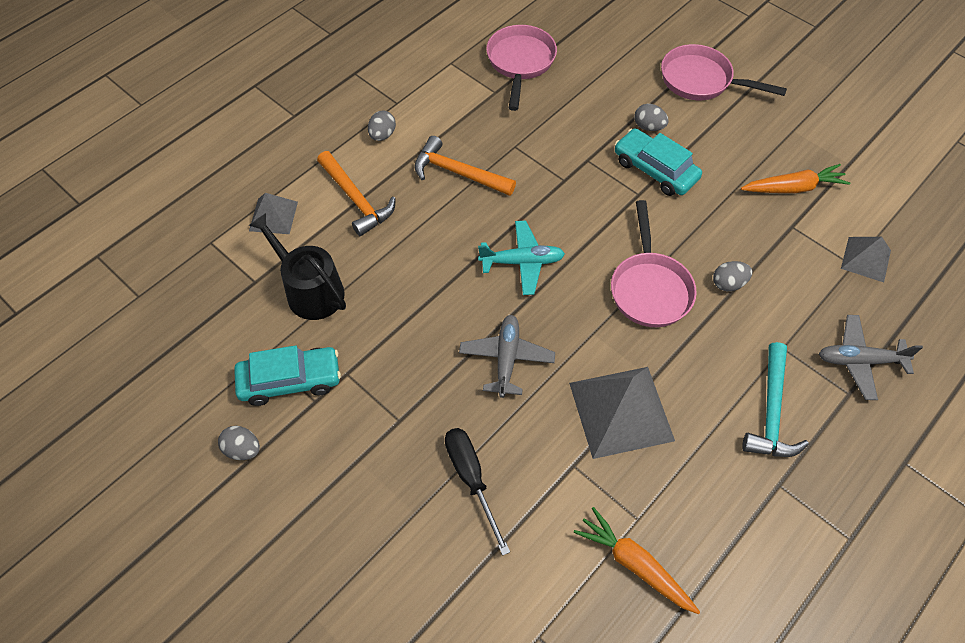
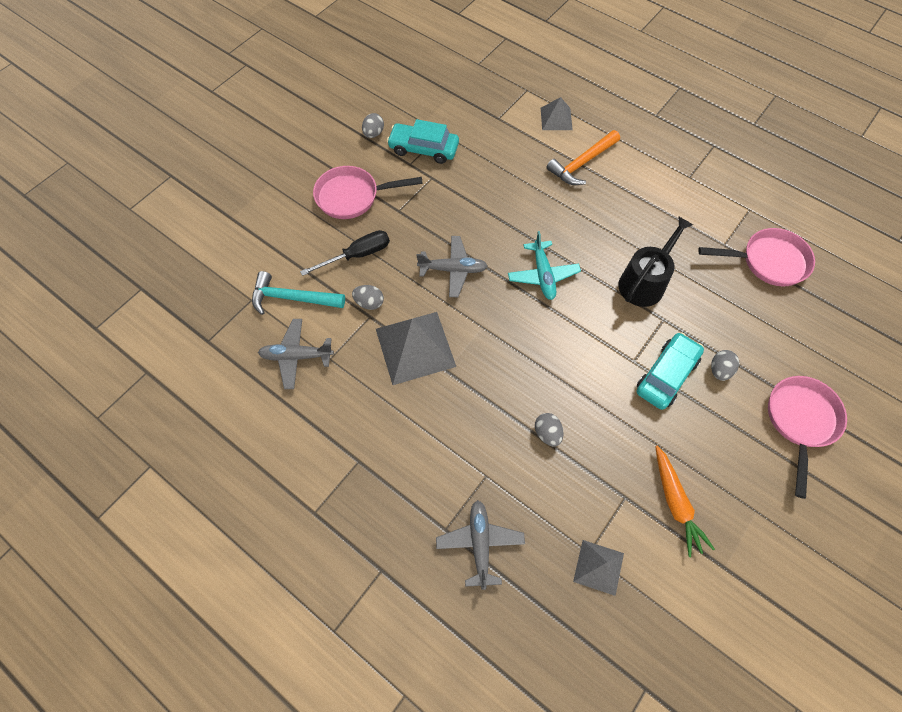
camera: 85 degrees right, 5 degrees up
turquoise car [234,345,341,406] -> turquoise car turned 120 degrees clockwise [387,119,459,164]
black watering can [249,213,346,320] -> black watering can moved to [618,216,693,307]
grey egg [368,110,396,141] -> grey egg moved to [352,285,384,310]
orange hammer [414,136,516,196] -> none
orange carrot [574,507,700,614] -> grey plane [258,319,334,389]
pink pan [611,200,697,327] -> pink pan moved to [313,166,423,219]
turquoise hammer [742,342,809,457] -> turquoise hammer moved to [252,271,345,315]

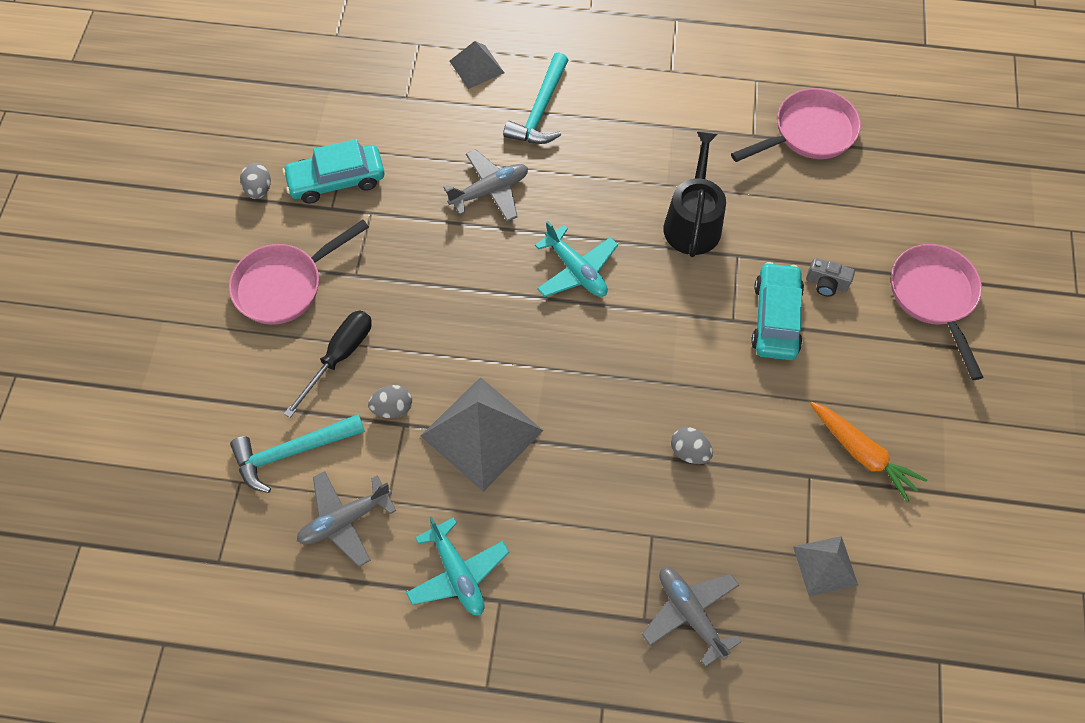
camera: 30 degrees left, 0 degrees up
grey plane [416,236,487,297] -> grey plane moved to [444,149,528,222]
orange hammer [546,130,620,185] -> turquoise hammer [503,52,569,144]
grey egg [711,350,739,381] -> grey camera [806,258,855,296]
none -> turquoise plane [406,516,509,616]

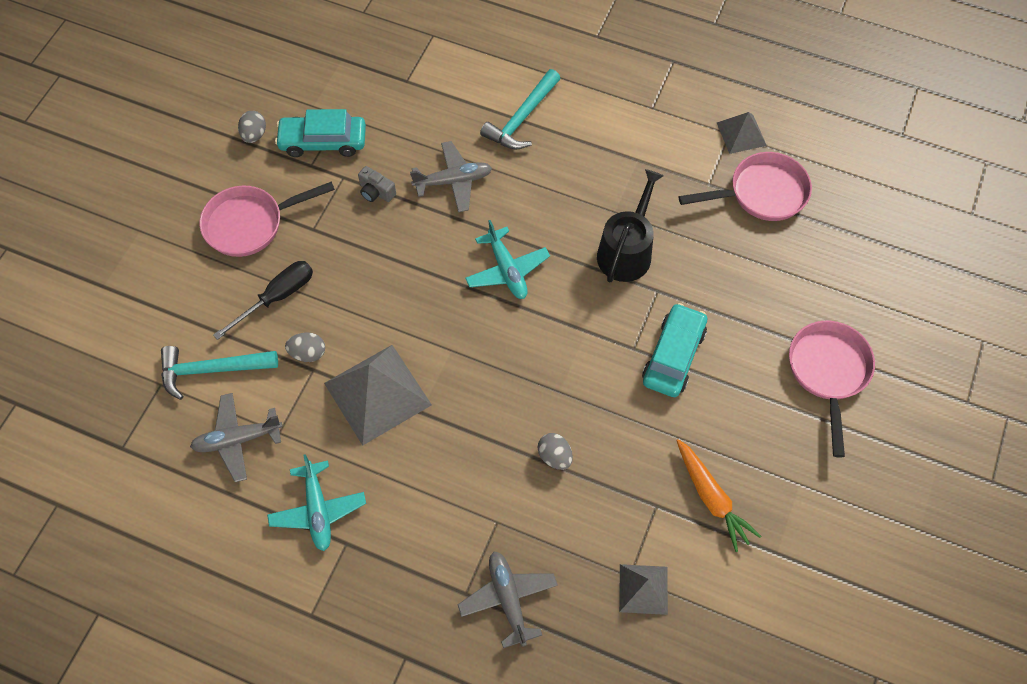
camera: 15 degrees right, 0 degrees up
grey pyramid [450,41,504,89] -> grey pyramid moved to [717,112,767,154]
grey camera [806,258,855,296] -> grey camera moved to [358,166,396,202]

